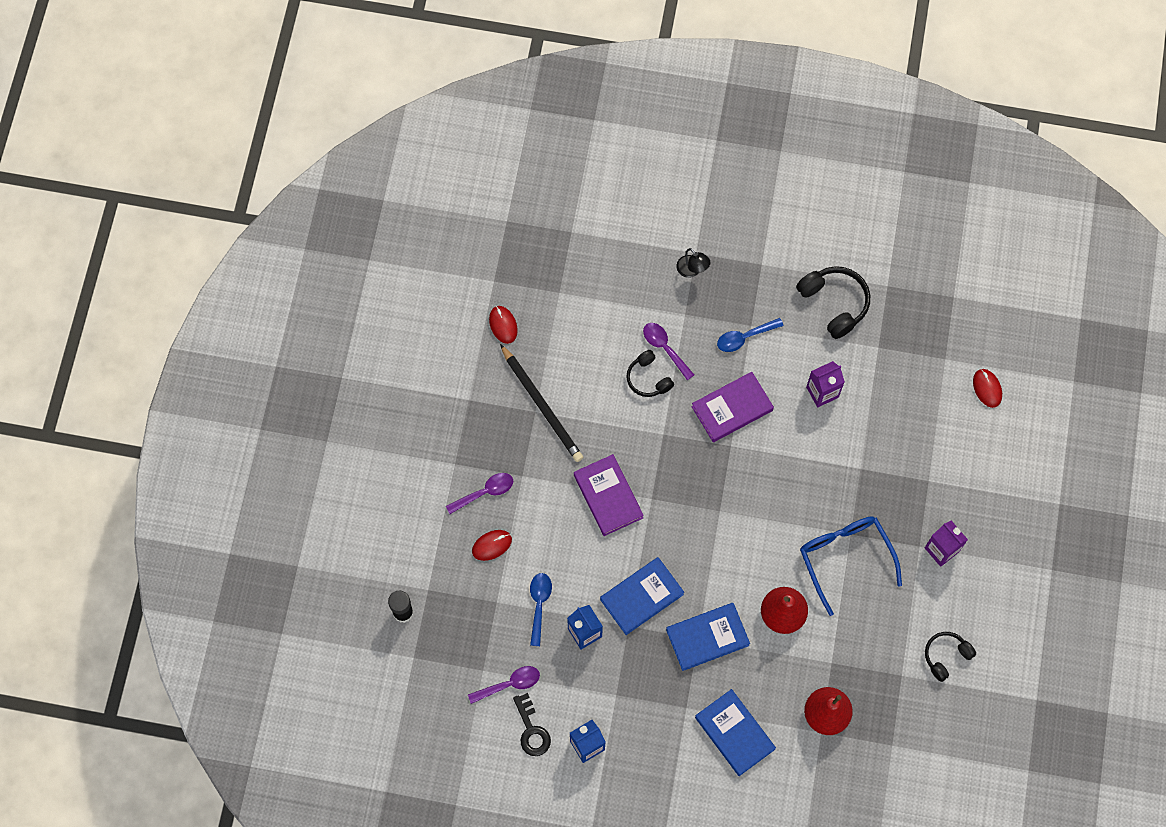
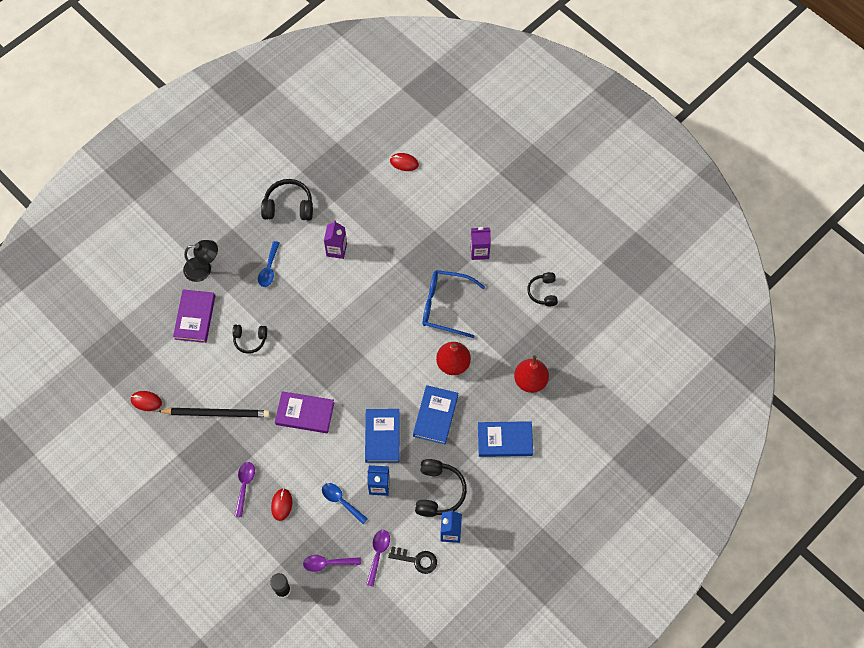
camera: 55 degrees left, 5 degrees down
purple spoon [643,323,694,380] -> purple spoon moved to [303,555,361,572]
black lamp [677,248,710,278] -> black lamp [183,240,218,282], size x1.51
purple book [692,372,774,442] -> purple book moved to [173,290,215,343]
none -> black headphones [415,459,467,517]

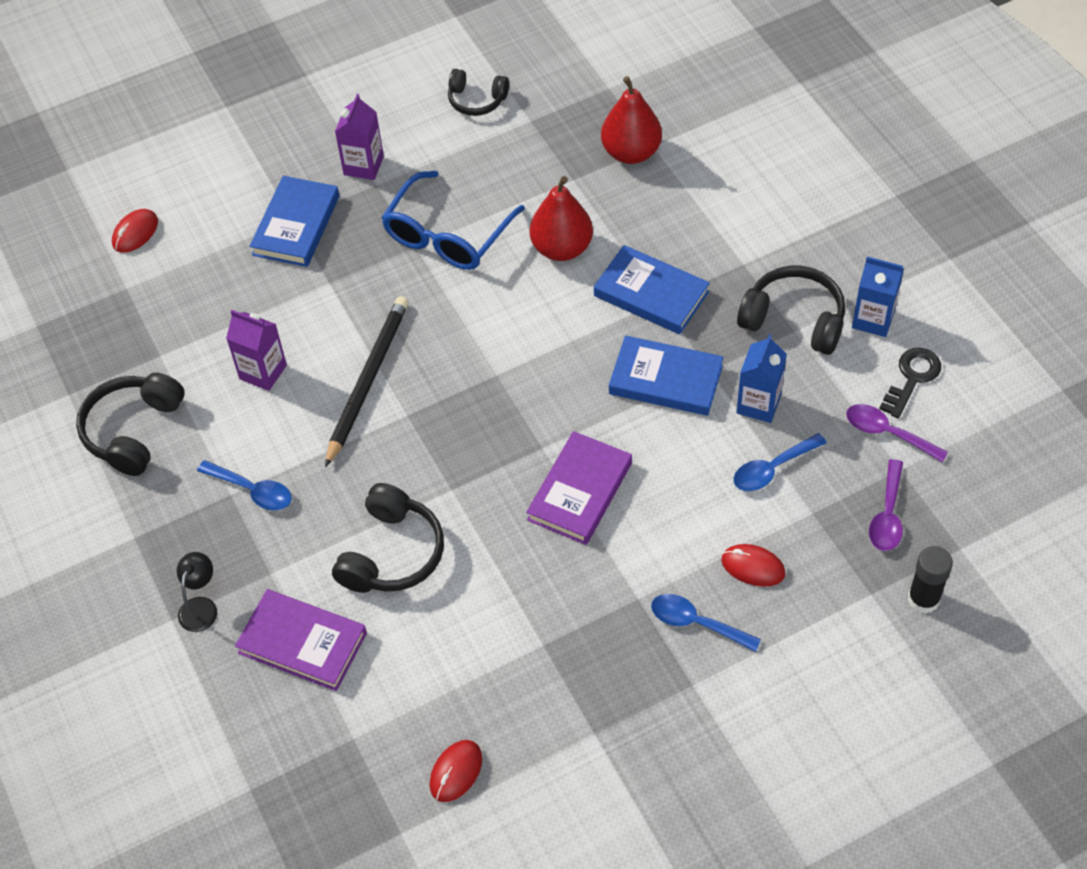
camera: 70 degrees left, 10 degrees down
black pencil [158,408,270,418] -> black pencil moved to [325,296,409,467]
black lamp [183,240,218,282] -> black lamp [177,552,217,632], size x0.66
black headphones [233,325,267,354] -> black headphones [332,483,444,593], size x1.56
purple spoon [235,462,255,517] -> blue spoon [651,594,761,652]
blue book [478,421,533,457] -> blue book moved to [249,176,340,267]

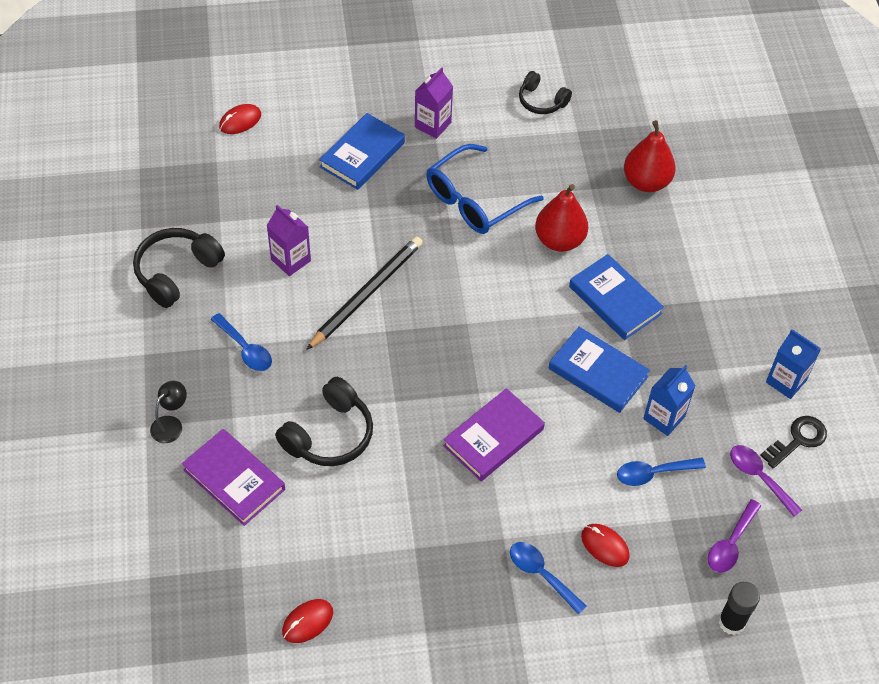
camera: 15 degrees right, 0 degrees up
black headphones [737,266,845,355] -> none

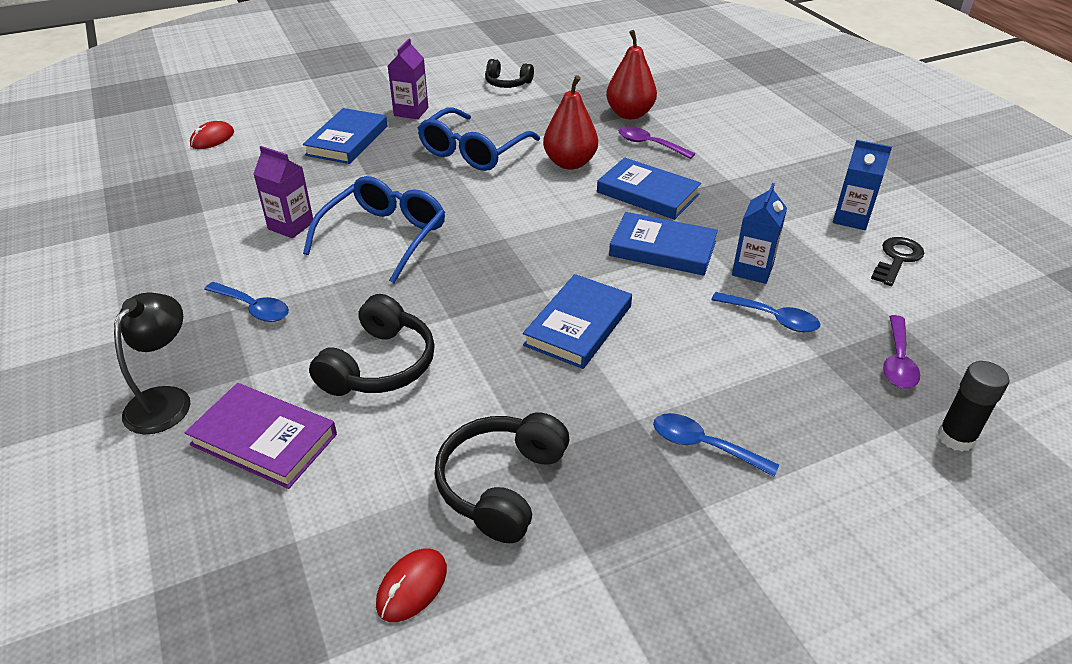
camera: 15 degrees left, 15 degrees down
black headphones [133,228,225,308] -> black headphones moved to [434,413,569,543]
black lamp [150,381,187,443] -> black lamp [114,292,190,435], size x1.51
black pencil [306,236,423,350] -> blue glasses [303,176,445,283]
purple book [443,388,545,481] -> blue book [523,274,632,369]
red mouse [581,524,630,567] -> none
blue spoon [617,458,706,486] -> blue spoon turned 120 degrees counterclockwise [711,292,820,332]
purple spoon [730,445,802,517] -> purple spoon moved to [619,126,695,159]

